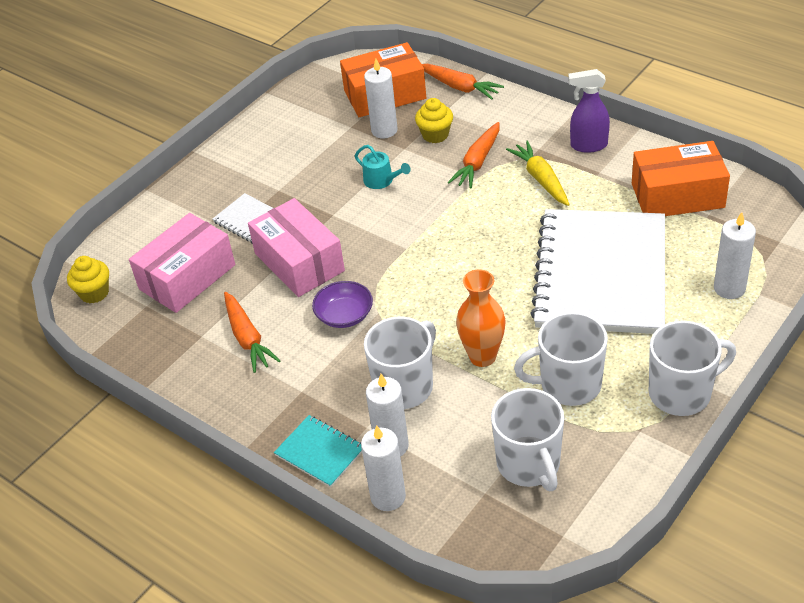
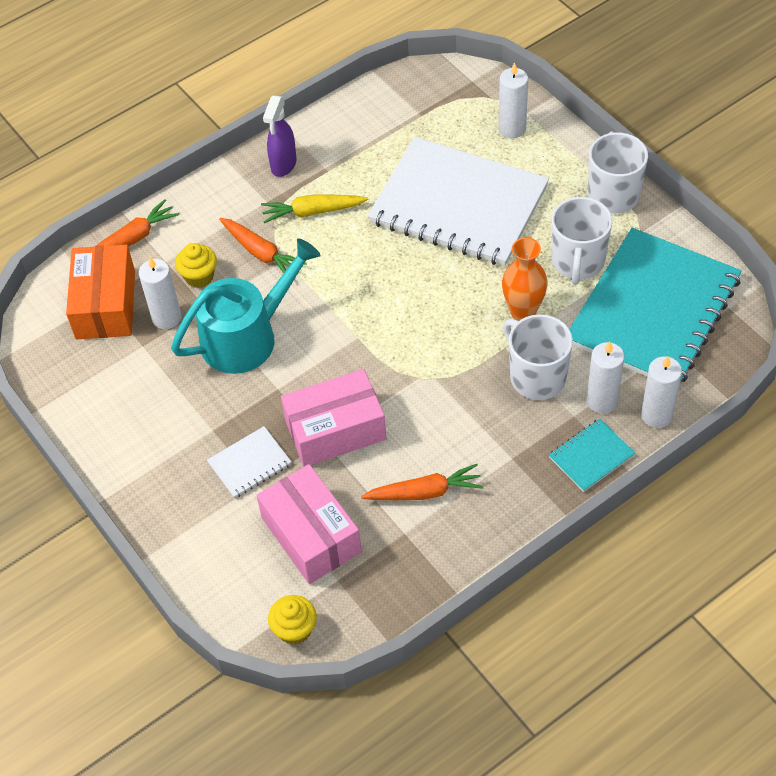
camera: 75 degrees left, 10 degrees up
purple bowl [312,281,373,328] -> none
turquoise watering can [355,145,411,189] -> turquoise watering can [171,238,321,374], size x2.31
white mug [491,388,564,491] -> turquoise notebook [569,228,742,383]
orange box [632,141,730,216] -> none

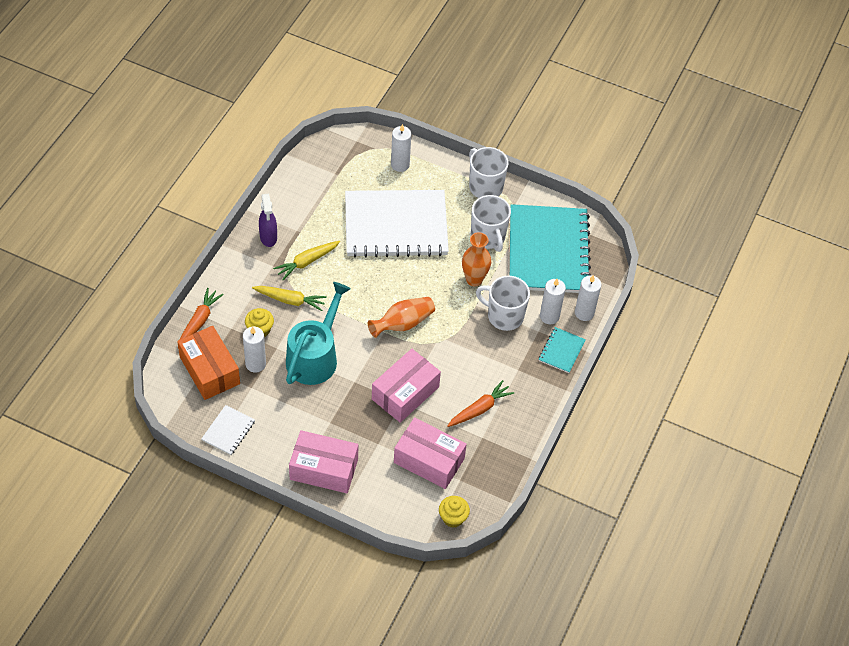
camera: 35 degrees left, 0 degrees up
white notebook [207,426,292,498] -> white notebook moved to [201,405,255,455]
orange carrot [219,218,307,273] -> yellow carrot [252,286,327,311]
none -> pink box [289,430,358,493]
none -> orange vase [368,297,435,338]

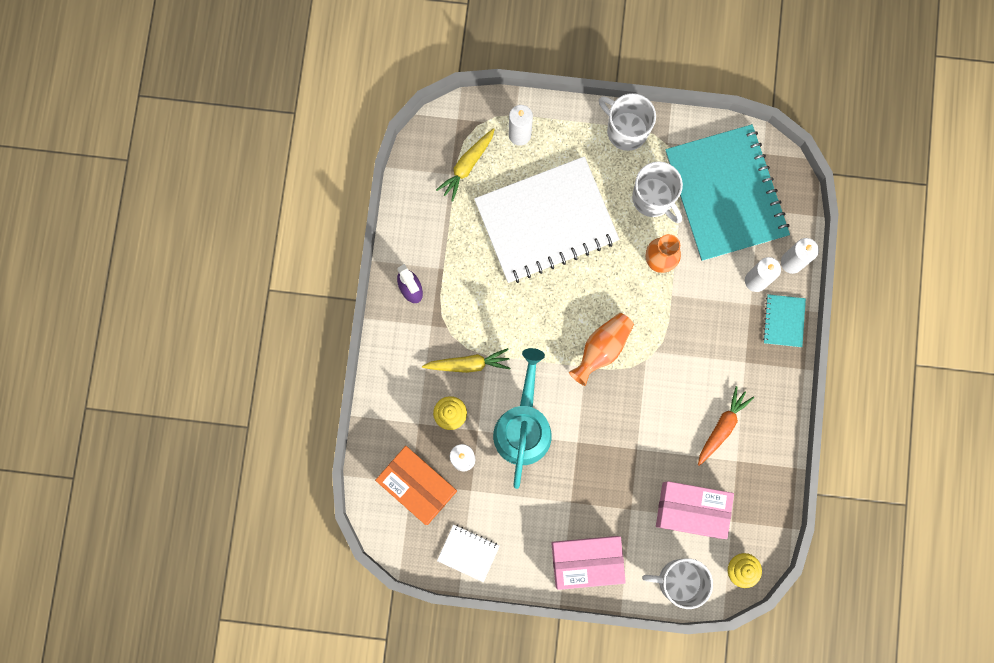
camera: 15 degrees left, 25 degrees up
orange carrot [179,288,224,340] -> none
white notebook [201,405,255,455] -> white notebook turned 75 degrees counterclockwise [437,524,500,582]
yellow carrot [273,241,340,280] -> yellow carrot moved to [436,128,495,201]
pink box [372,349,441,423] -> none
white mug [476,276,530,331] -> white mug moved to [642,558,713,609]

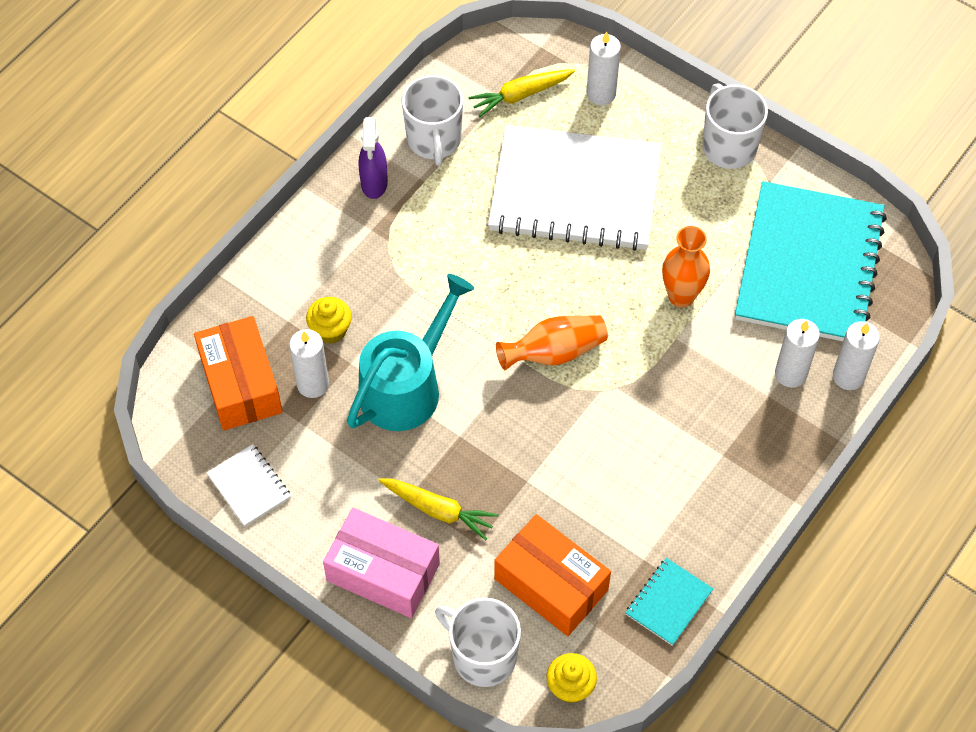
camera: 30 degrees right, 20 degrees down
yellow carrot [422,348,510,373] -> yellow carrot moved to [378,478,498,540]
white mug [632,161,683,223] -> white mug moved to [402,75,463,166]
pink box [656,481,734,539] -> orange box [494,514,611,636]
orange carrot [698,386,754,466] -> none
turquoise notebook [763,294,806,347] -> turquoise notebook moved to [625,558,713,646]

